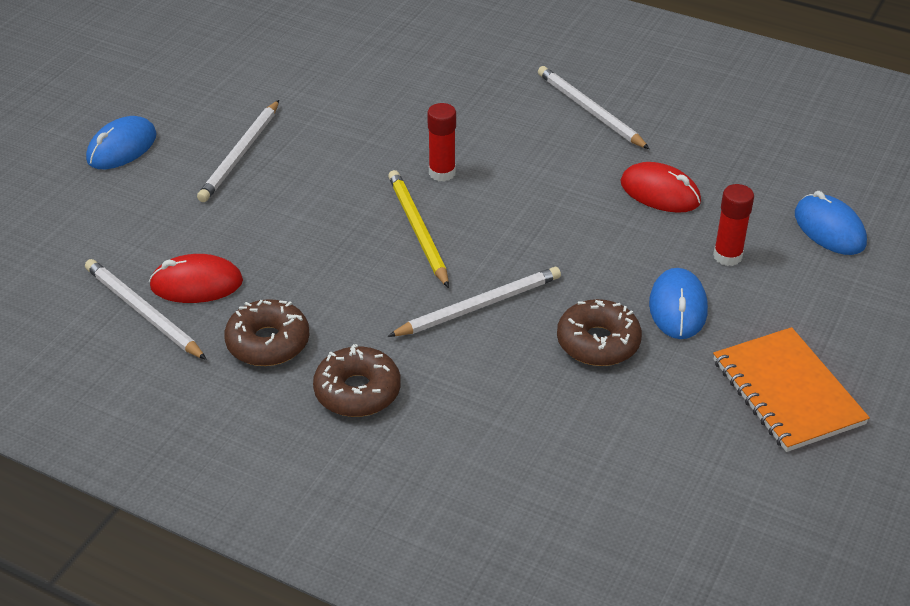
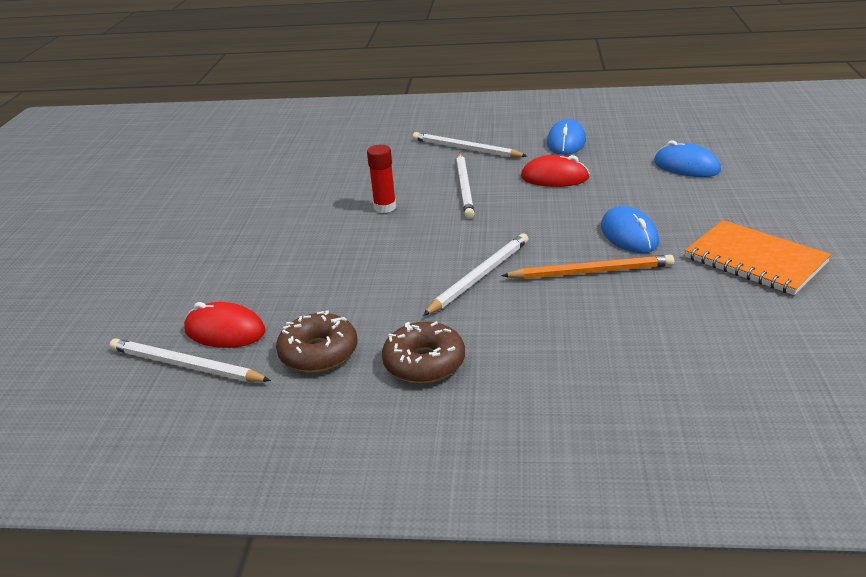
camera: 20 degrees left, 10 degrees down
blue mouse [86,116,157,169] -> blue mouse moved to [547,119,586,155]
red mouse [149,254,243,303] -> red mouse turned 45 degrees clockwise [184,302,266,348]
white pencil [197,100,279,202] -> white pencil moved to [456,153,474,219]
yellow pencil [388,170,449,288] -> none
brown donut [557,299,642,366] -> orange pencil [501,255,674,279]
red glue stick [713,184,754,266] -> none

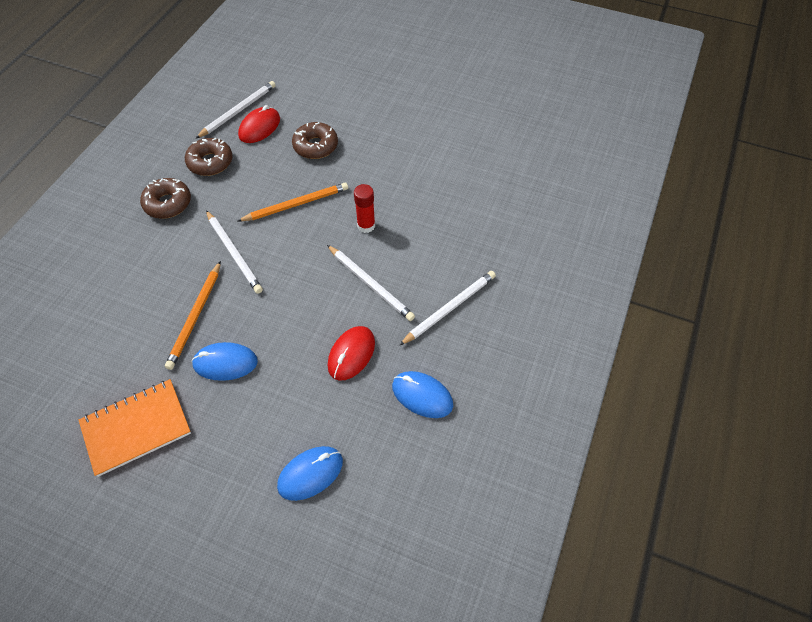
camera: 105 degrees right, 25 degrees up
white pencil [456,153,474,219] -> white pencil turned 150 degrees counterclockwise [327,245,415,321]
none -> orange pencil [238,183,348,221]
none -> brown donut [292,122,338,159]

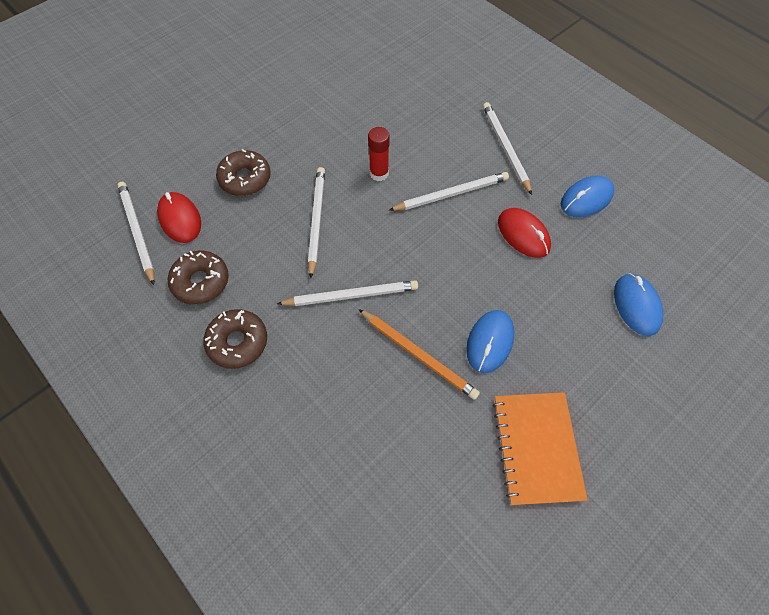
camera: 65 degrees left, 5 degrees up
orange pencil [238,183,348,221] -> white pencil [308,167,325,278]

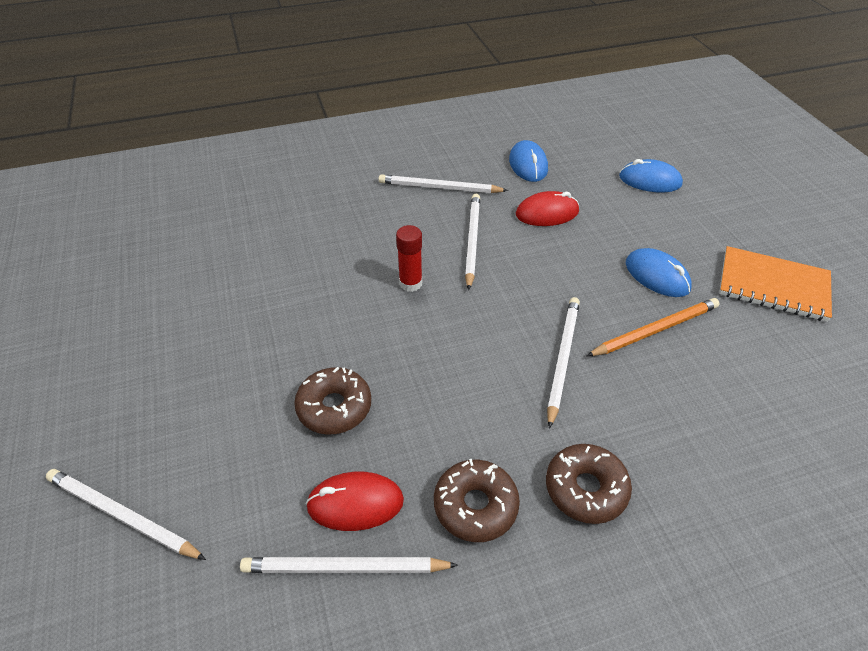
camera: 65 degrees left, 15 degrees down
white pencil [308,167,325,278] -> white pencil moved to [46,469,206,560]

